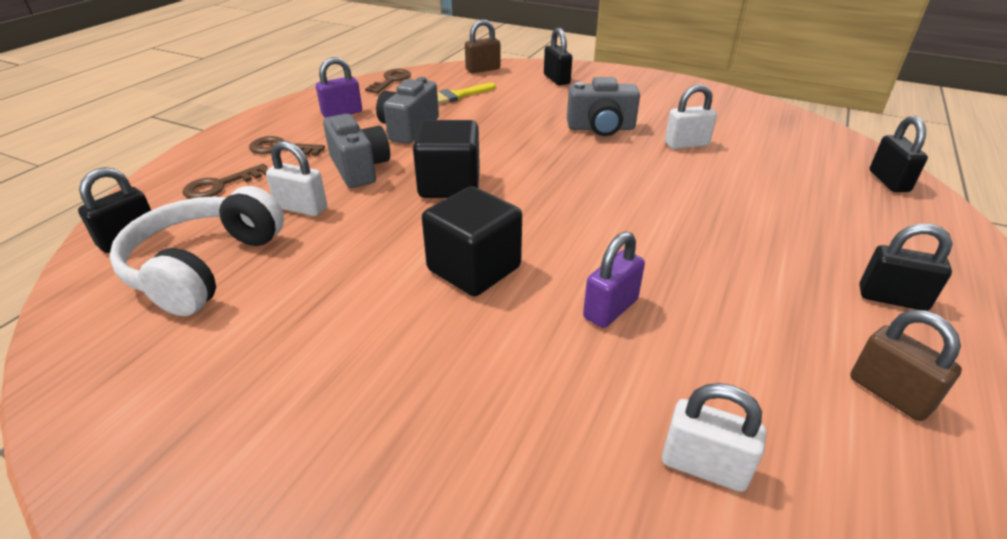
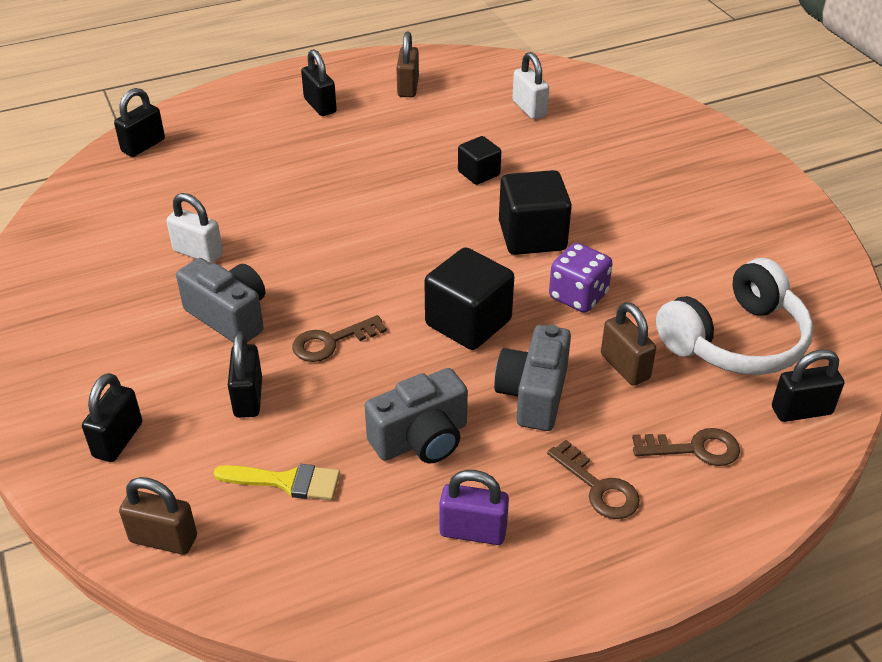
camera: 140 degrees left, 5 degrees up
white padlock [266,141,327,216] -> brown padlock [601,302,656,386]
brown key [365,69,411,93] -> brown key moved to [292,315,387,362]
purple padlock [583,232,645,328] -> black cube [458,136,501,185]
none -> black padlock [228,331,262,418]
none -> purple dice [549,243,613,313]

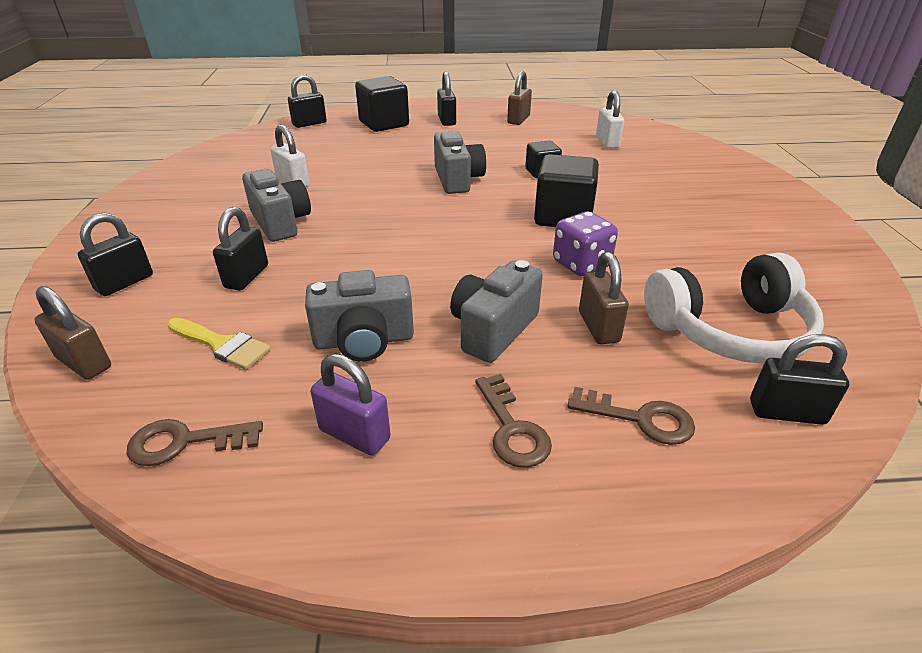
camera: 20 degrees right, 5 degrees down
brown key [292,315,387,362] -> brown key moved to [127,419,263,466]
black cube [424,247,514,350] -> black cube moved to [355,76,409,132]
none -> grey camera [434,131,486,194]

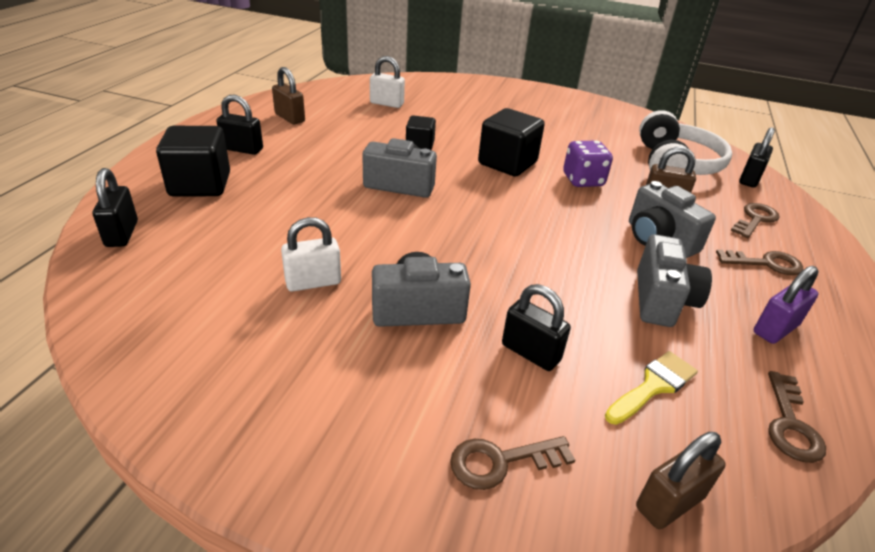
camera: 70 degrees left, 0 degrees up
black padlock [78,213,153,296] -> brown key [450,436,575,490]

